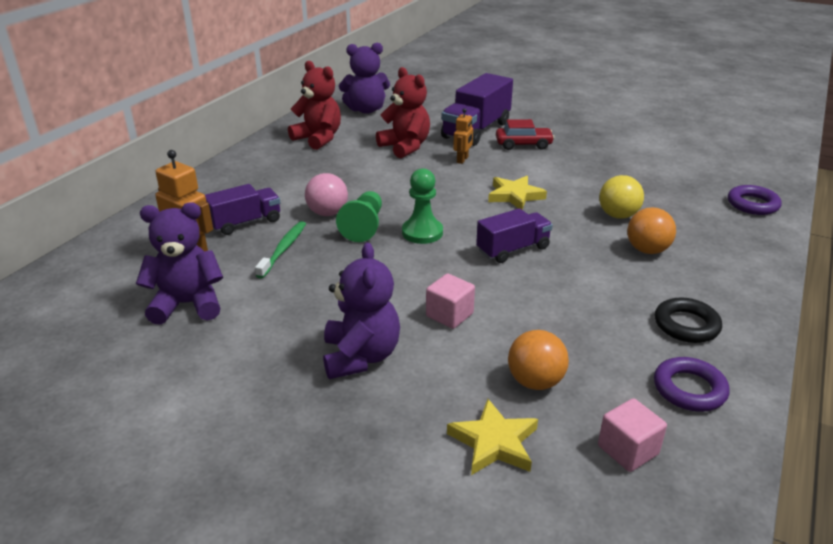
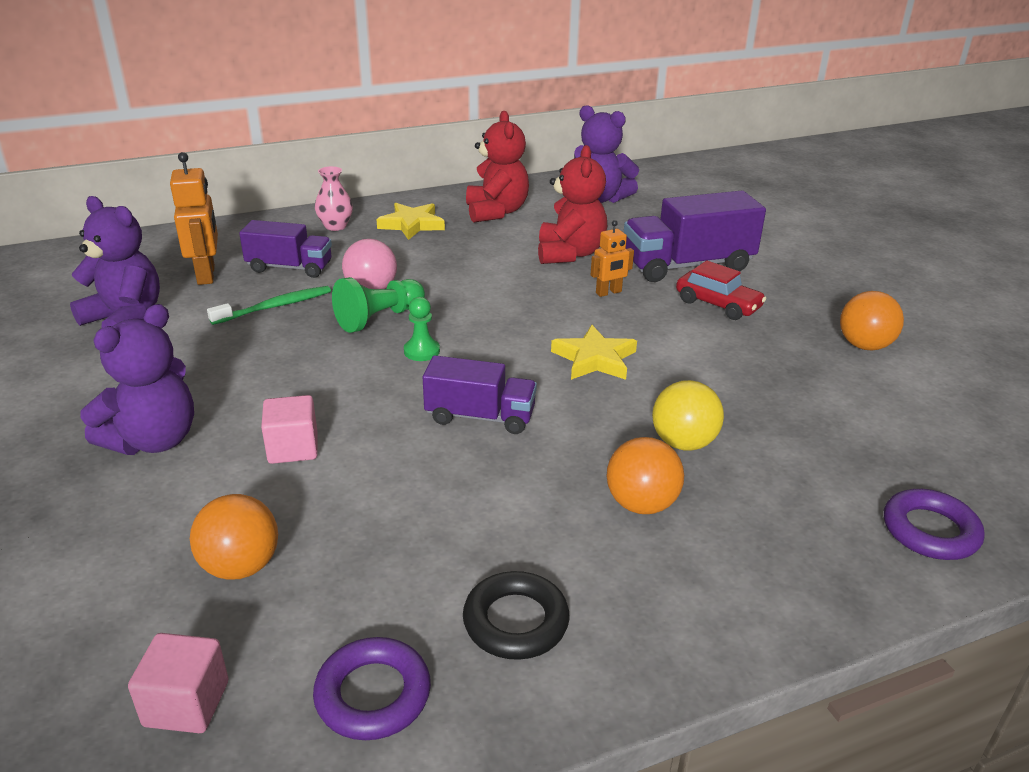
camera: 40 degrees right, 0 degrees up
green pawn [402,168,443,244] -> green pawn [404,297,440,361], size x0.64
yellow star [447,399,538,475] -> yellow star moved to [376,203,445,240]
none -> pink vase [315,166,353,231]
none -> orange ball [840,291,904,350]

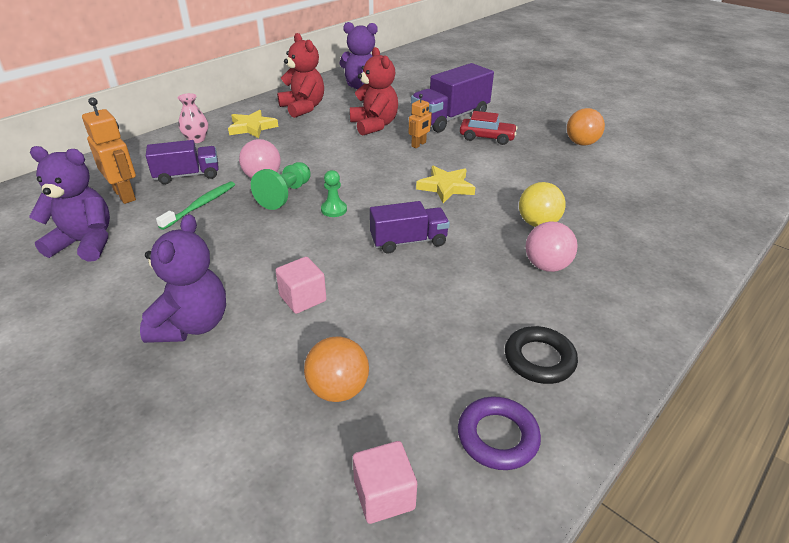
camera: 25 degrees left, 5 degrees up
orange ball [607,437,684,514] -> pink ball [525,221,578,272]
purple ring [884,489,984,560] -> none

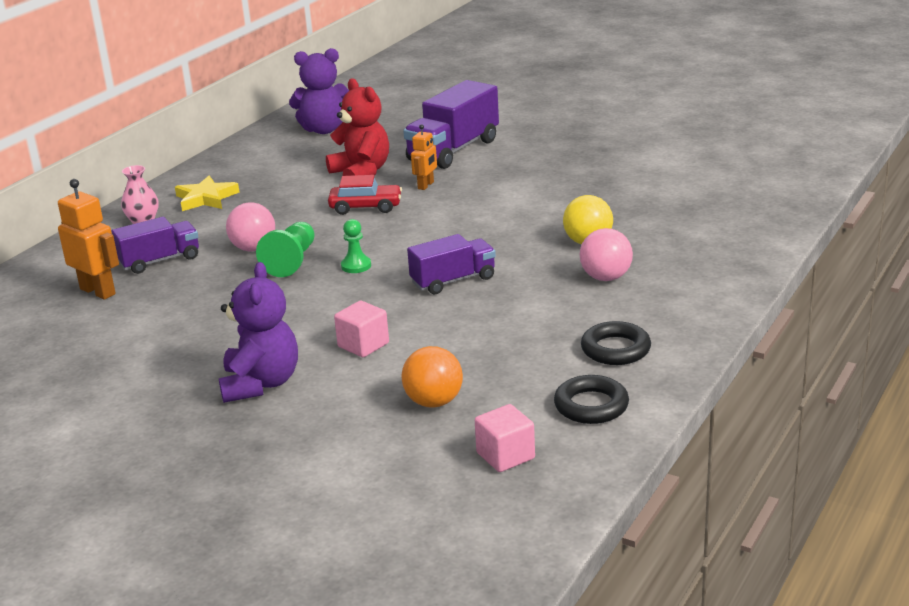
camera: 10 degrees left, 10 degrees down
purple teddy bear [29,146,110,262] -> none
green toothbrush [156,181,235,230] -> none
red teddy bear [277,33,324,118] -> none
yellow star [416,166,476,203] -> none
purple ring [458,396,541,470] -> black ring [554,375,629,424]
red car [460,111,517,145] -> red car moved to [328,175,402,215]
orange ball [567,108,605,146] -> none

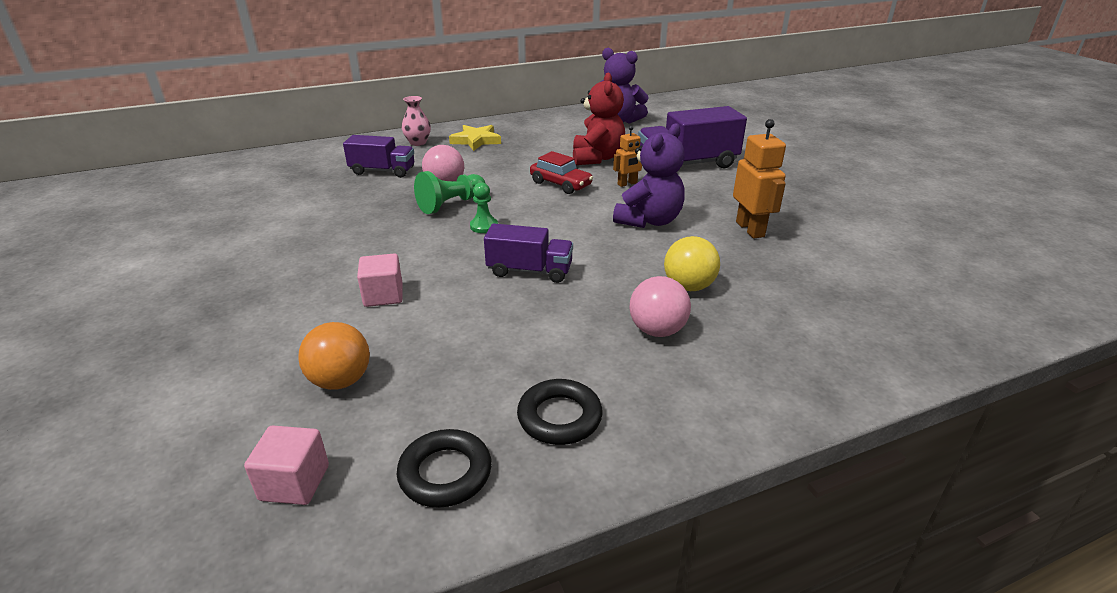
camera: 35 degrees right, 5 degrees up
orange robot [58,179,119,300] -> orange robot moved to [733,119,786,238]
purple teddy bear [219,262,298,403] -> purple teddy bear moved to [613,123,685,228]

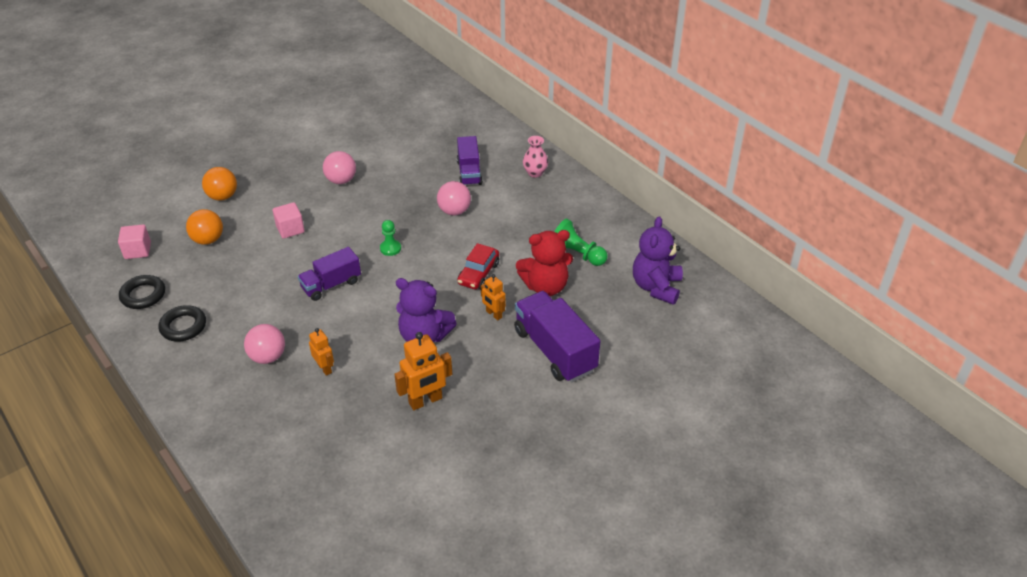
camera: 75 degrees right, 10 degrees up
green pawn [414,171,485,214] -> green pawn moved to [554,219,607,266]
yellow star [449,125,501,151] -> none
purple truck [484,223,573,283] -> purple truck turned 60 degrees clockwise [298,247,361,301]
yellow ball [664,236,720,291] -> orange robot [309,328,334,376]
none -> orange ball [202,167,237,201]
none -> pink ball [323,151,356,184]

